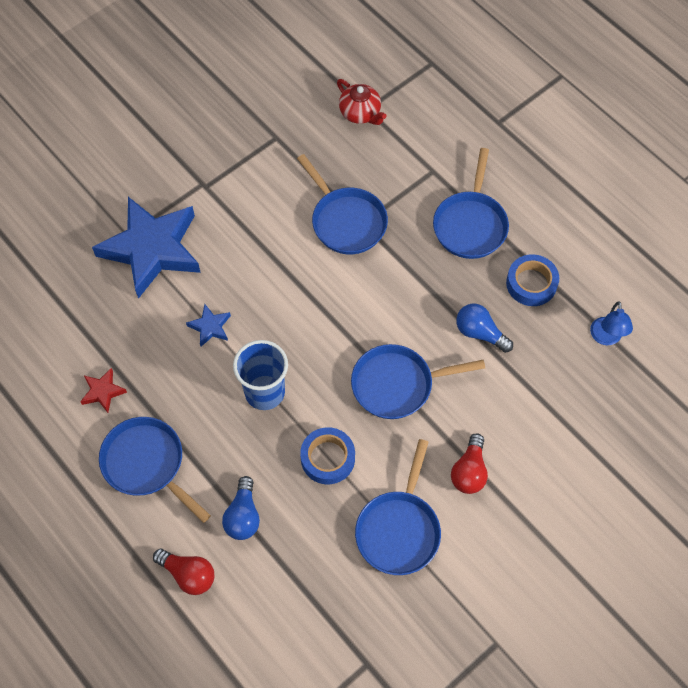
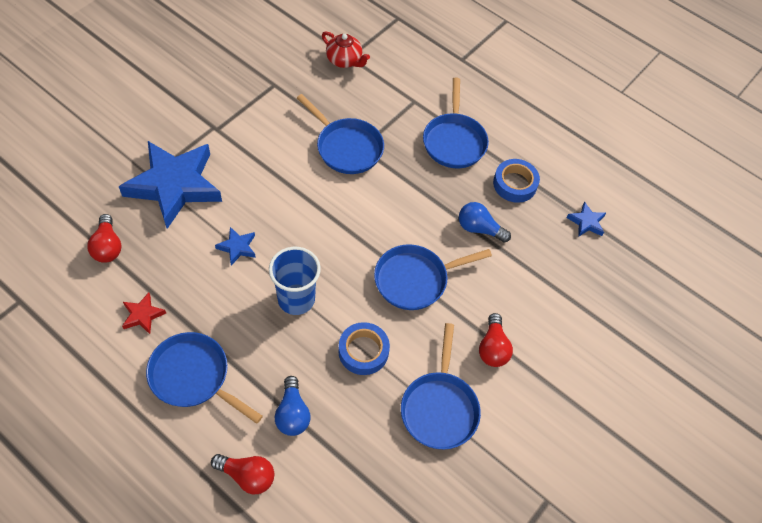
camera: 15 degrees left, 5 degrees down
blue lamp [590,301,633,345] -> blue star [567,202,606,237]
none -> red light bulb [87,214,121,263]

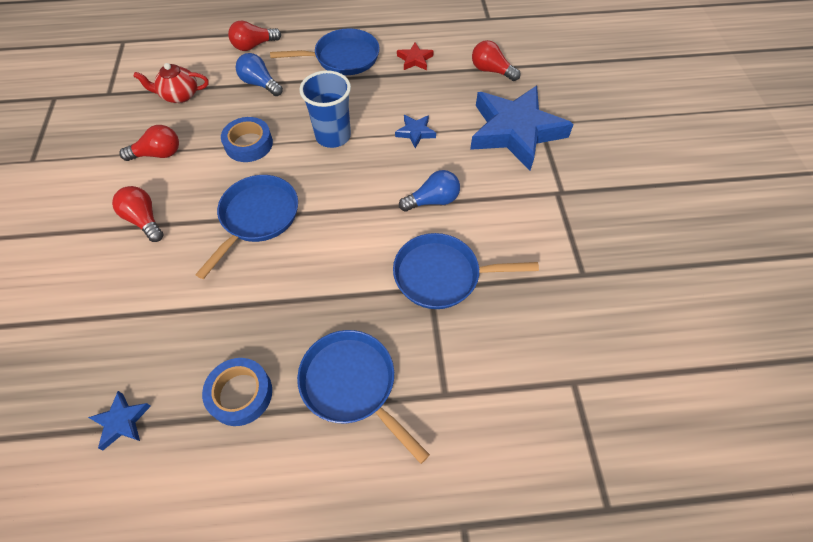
camera: 140 degrees right, 0 degrees up
red teapot [322,32,370,68] -> red teapot moved to [133,63,209,103]
blue pan [401,323,481,449] -> red light bulb [120,125,179,161]
blue light bulb [459,202,511,243] -> blue light bulb moved to [399,170,460,212]

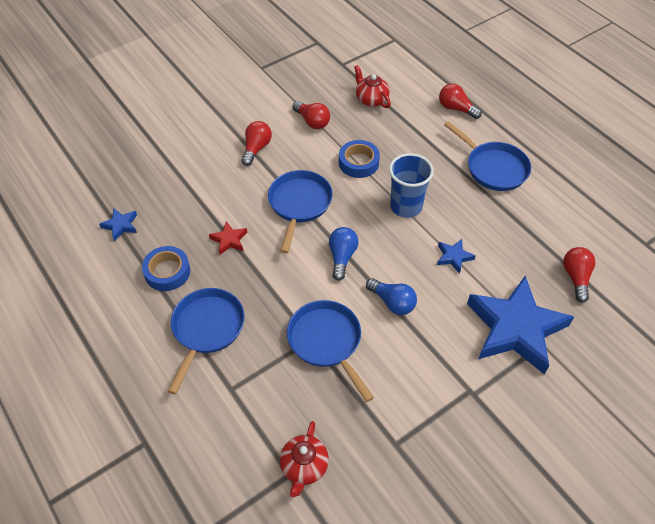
camera: 60 degrees right, 5 degrees down
blue pan [195,175,298,279] -> blue pan turned 75 degrees counterclockwise [268,170,333,253]
blue light bulb [236,53,283,96] -> blue light bulb moved to [329,227,359,281]
red star [397,43,434,70] -> red star moved to [209,221,247,255]
none -> red teapot [280,421,329,498]

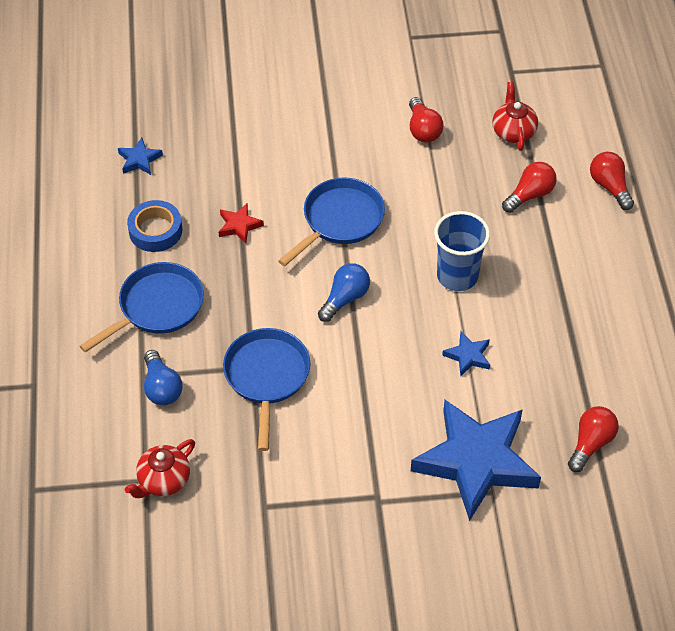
camera: 30 degrees right, 0 degrees up
red light bulb [241,121,272,166] -> red light bulb moved to [502,162,557,213]
blue tape [339,140,380,178] -> none
blue light bulb [366,278,417,315] -> blue light bulb moved to [144,350,183,406]
blue pan [444,121,531,191] -> none

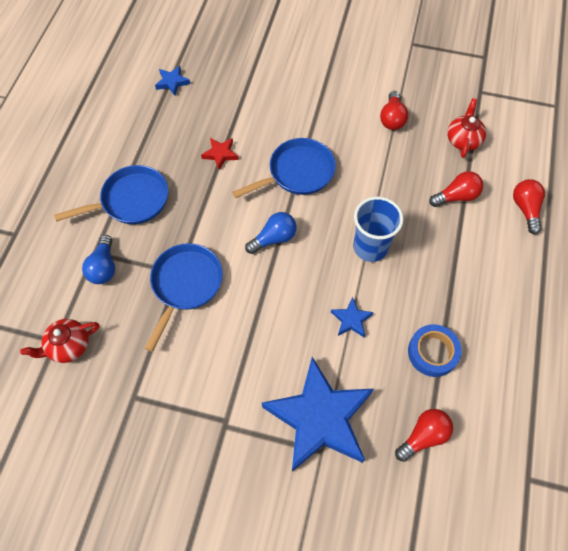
camera: 20 degrees right, 10 degrees up
blue tape [127,200,182,252] -> blue tape moved to [408,324,462,377]

